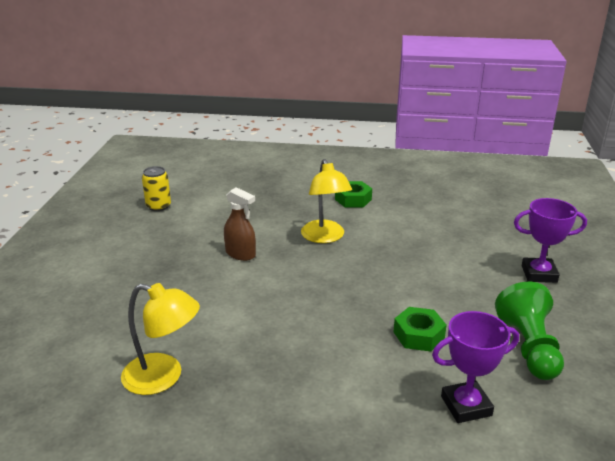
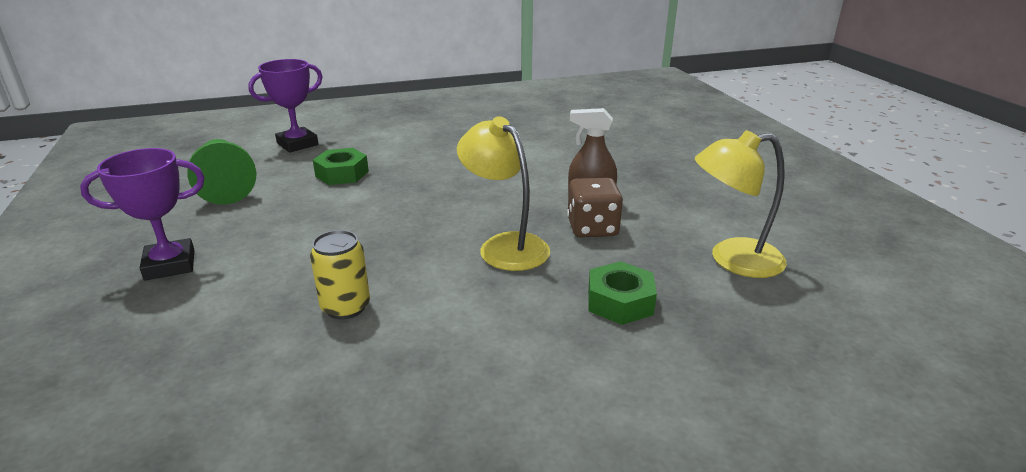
camera: 155 degrees right, 0 degrees up
yellow lamp [121,283,200,395] -> yellow lamp moved to [695,130,787,278]
yellow can [142,166,171,211] -> yellow can moved to [310,230,370,319]
green nut [335,181,372,207] -> green nut moved to [588,261,657,325]
none -> brown dice [567,178,623,238]

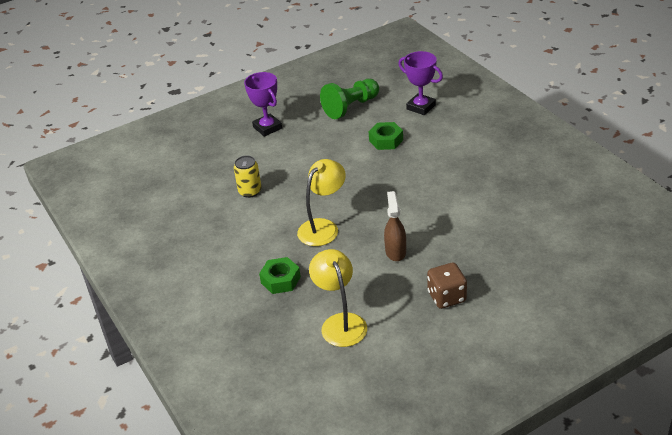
camera: 80 degrees right, 10 degrees up
brown dice [567,178,623,238] -> brown dice moved to [427,263,467,309]

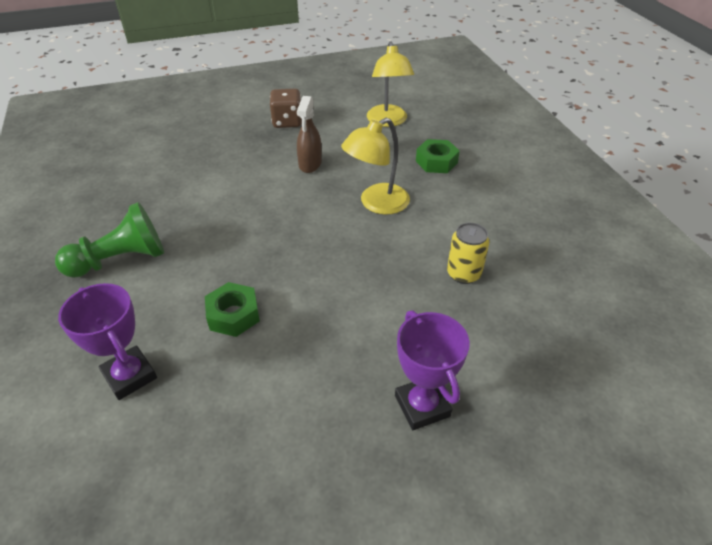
camera: 170 degrees left, 5 degrees up
green pawn [320,79,379,119] -> green pawn moved to [55,202,164,278]

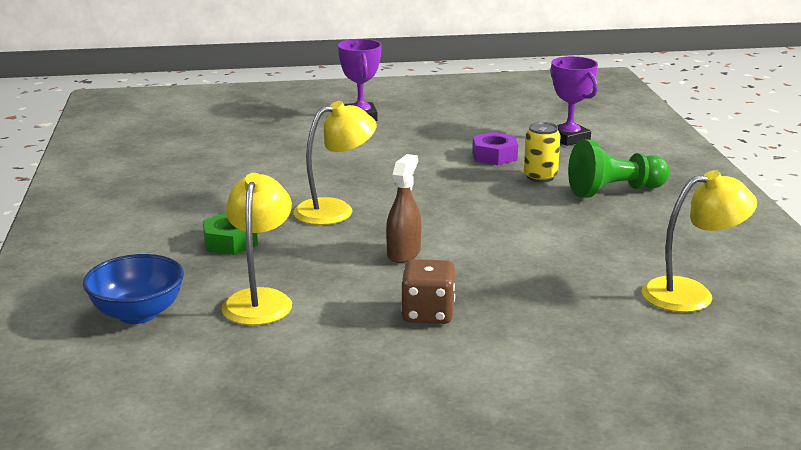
camera: 170 degrees left, 20 degrees down
green nut [205,282,260,337] -> purple nut [472,132,518,165]
yellow can [447,223,490,284] -> yellow can moved to [524,122,561,182]
none -> blue bowl [83,254,184,324]
none -> yellow lamp [642,170,757,312]

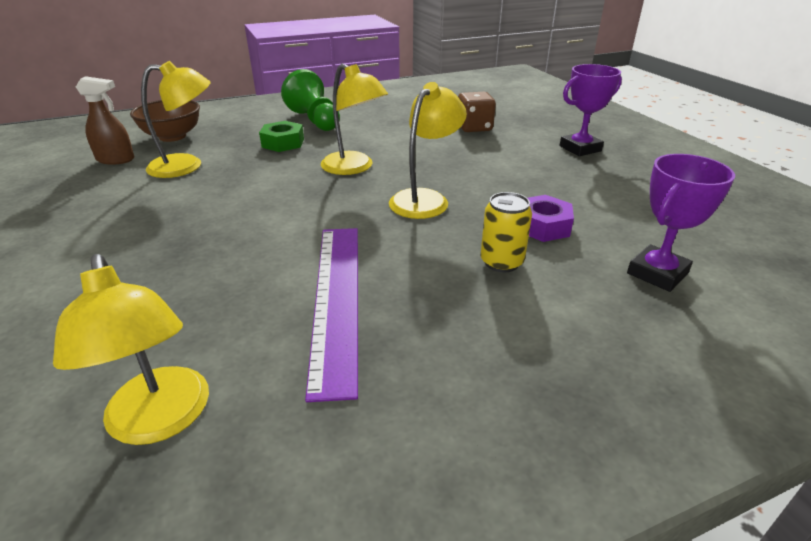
camera: 75 degrees right, 10 degrees up
blue bowl [83,254,184,324] -> brown bowl [130,100,200,142]
brown spray bottle [386,154,421,263] -> brown spray bottle moved to [76,76,134,164]
brown dice [401,259,455,324] -> brown dice moved to [458,92,496,132]
green pawn [568,139,669,198] -> green pawn moved to [281,69,340,131]
none -> purple ruler [305,228,358,402]
none -> yellow lamp [389,82,467,219]

